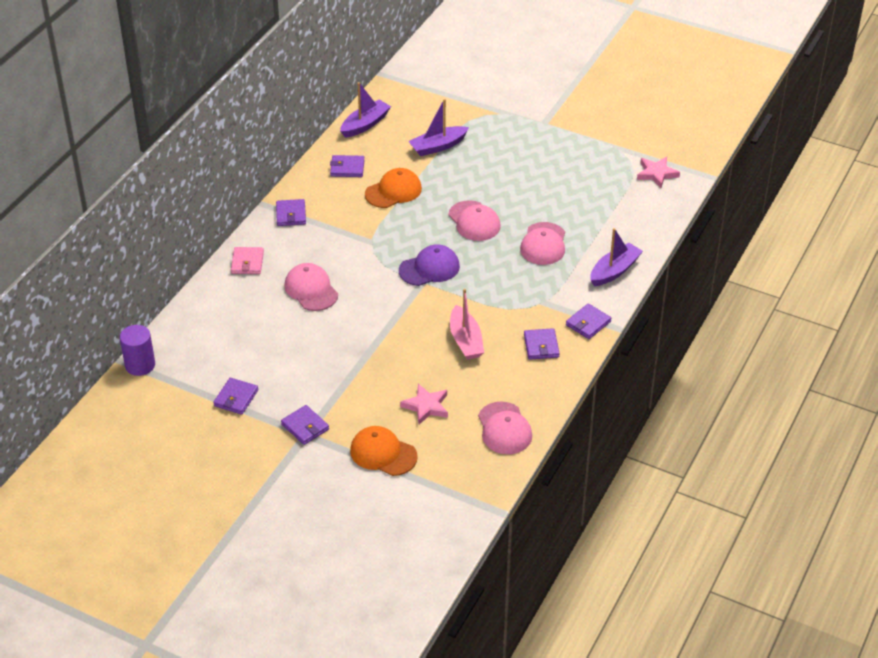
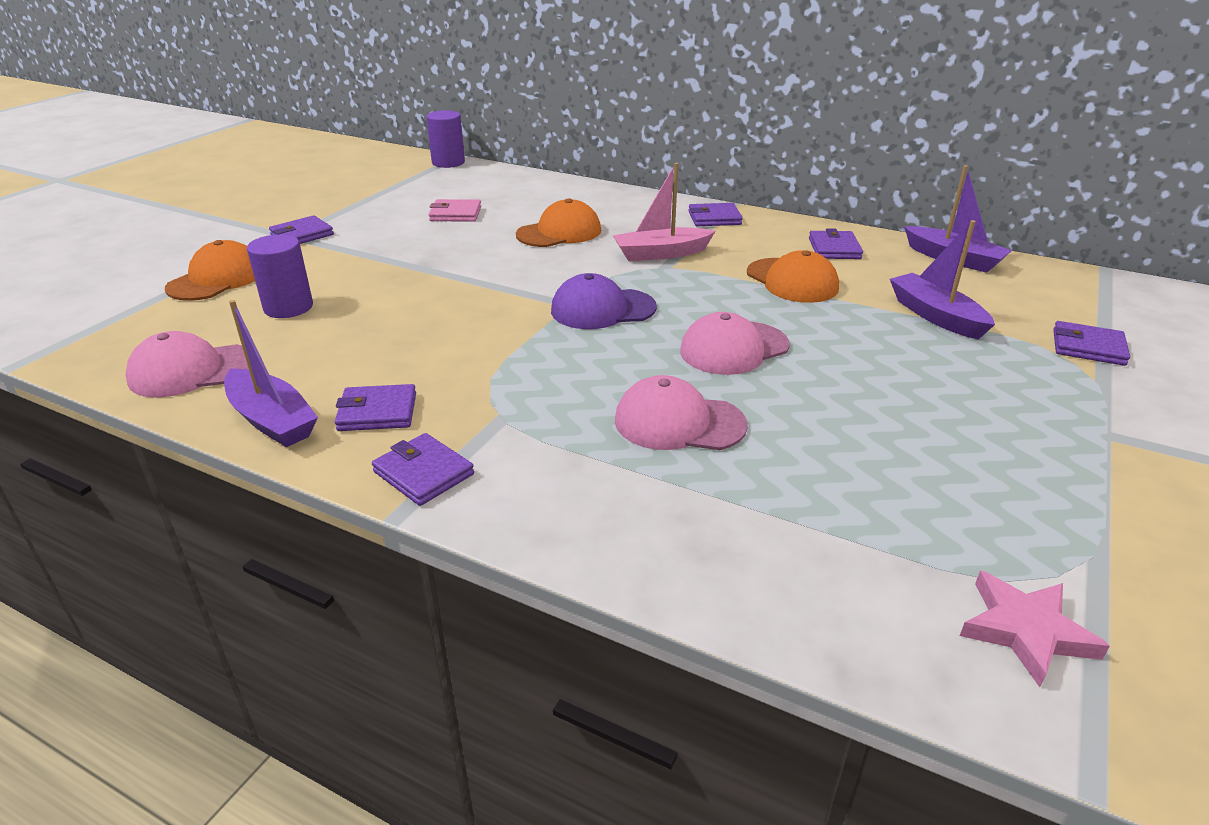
camera: 90 degrees right, 10 degrees down
purple wallet [213,378,258,415] -> purple wallet moved to [1053,321,1130,366]
pink wallet [231,247,264,274] -> pink wallet moved to [429,199,481,222]
pink cap [284,263,338,311] -> orange cap [516,198,601,247]
purple cap [399,244,460,286] -> purple cap turned 105 degrees clockwise [551,273,657,329]
pink star [400,384,448,425] -> purple cylinder [247,234,313,318]
pink boat [450,289,484,360] -> pink boat moved to [613,163,715,261]
purple boat [590,228,643,286] -> purple boat moved to [224,300,318,447]

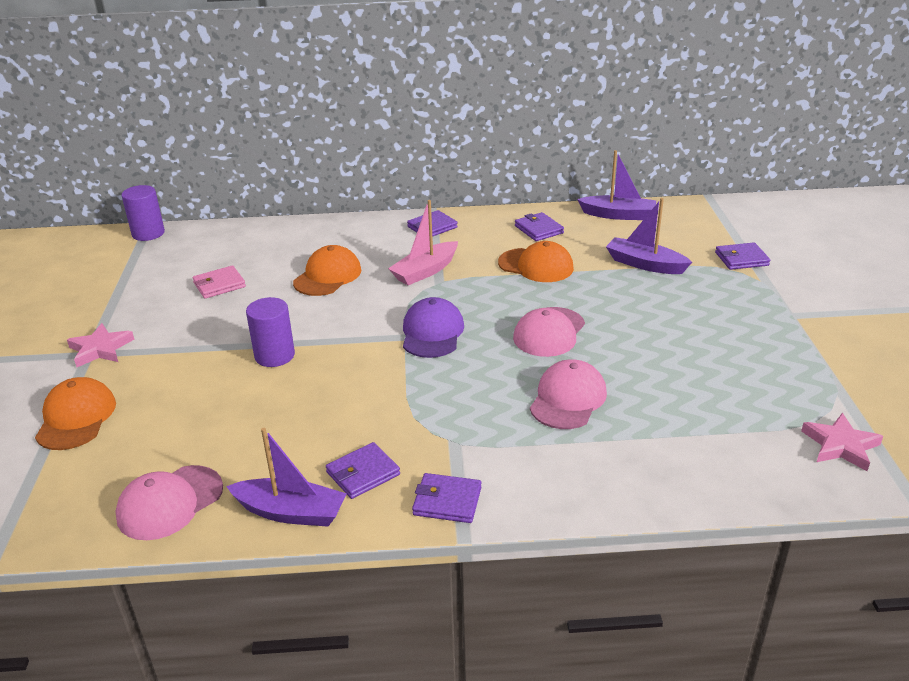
camera: 30 degrees left, 0 degrees up
purple cylinder [247,234,313,318] -> purple cylinder moved to [246,297,295,367]
purple wallet [269,215,334,244] -> pink star [67,323,134,367]
purple cap [551,273,657,329] -> purple cap turned 135 degrees clockwise [403,297,464,358]
pink cap [615,375,748,450] -> pink cap turned 135 degrees clockwise [530,359,607,429]

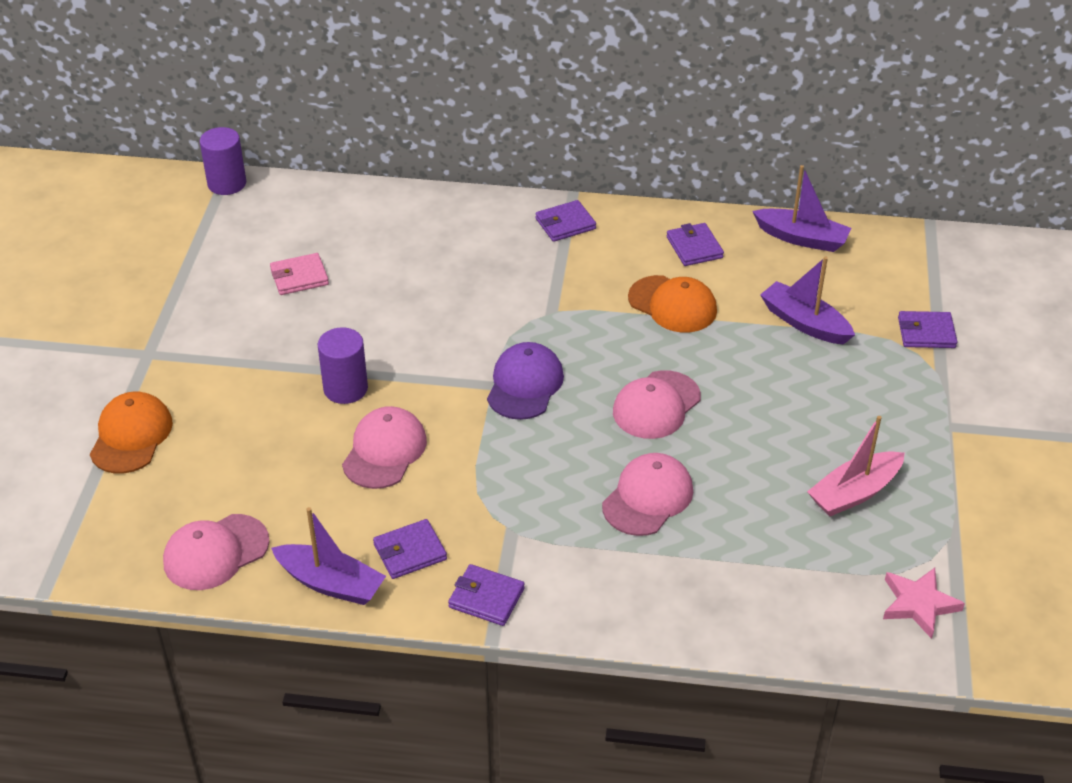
camera: 10 degrees right, 10 degrees up
pink star [67,323,134,367] -> none
orange cap [293,245,361,296] -> none
pink boat [388,200,458,285] -> pink boat moved to [807,416,905,516]
none -> pink cap [342,406,427,489]

